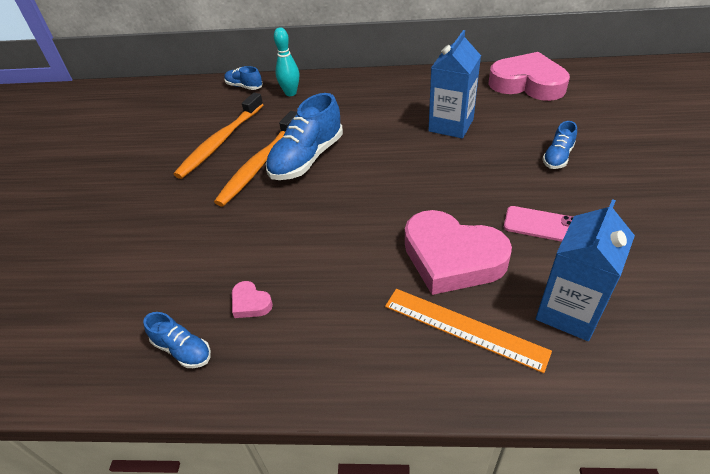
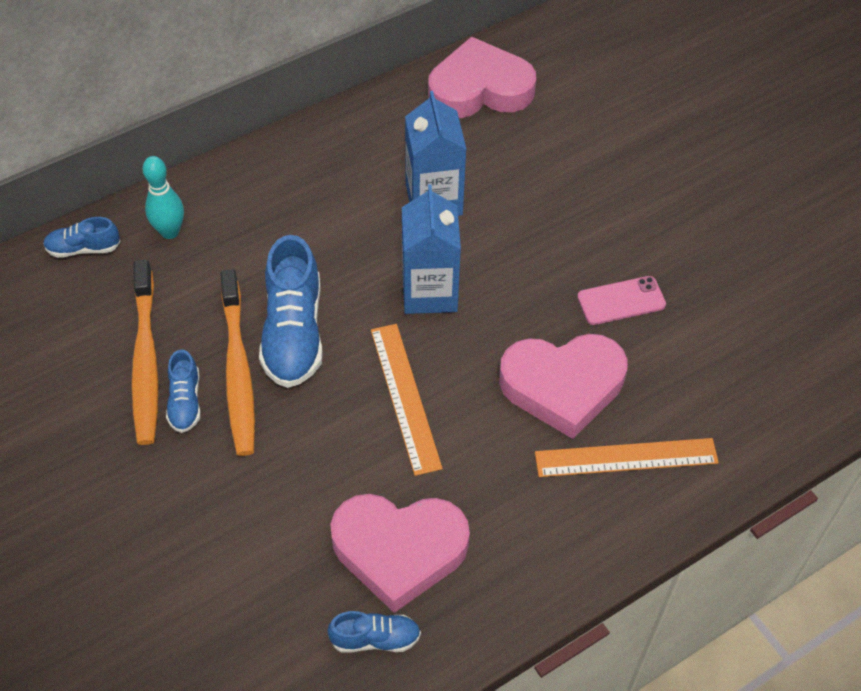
camera: 40 degrees left, 10 degrees up
pink heart [232,281,273,318] -> pink heart [330,494,470,613], size x2.43
blue carton [536,199,635,341] -> blue carton moved to [402,184,461,314]
blue shoe [543,121,577,169] -> blue shoe moved to [166,349,201,433]
none -> orange ruler [371,324,443,476]

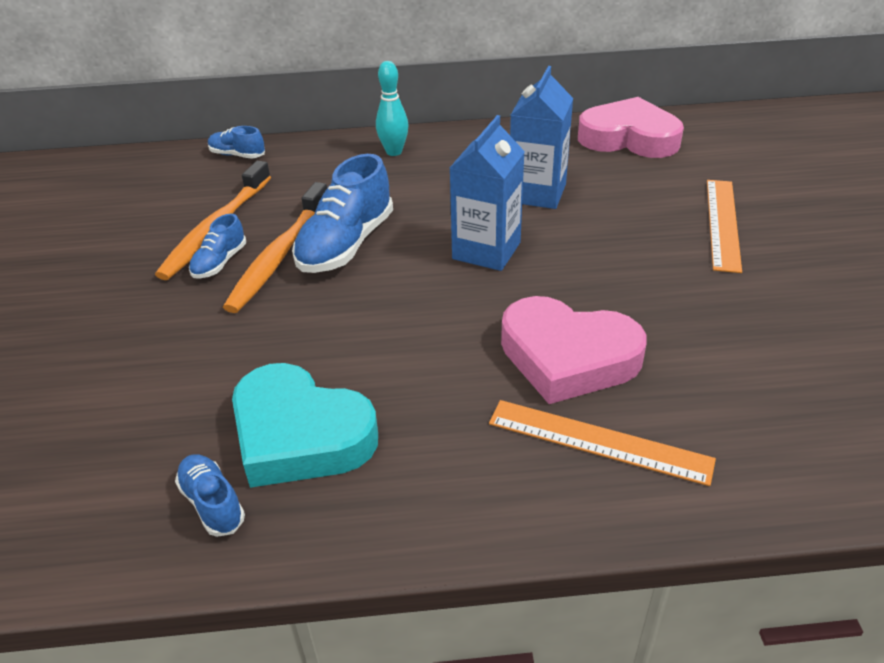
camera: 30 degrees right, 15 degrees down
turquoise bowling pin [143,156,184,239] -> turquoise bowling pin moved to [376,61,409,156]
blue shoe [327,611,421,653] -> blue shoe turned 150 degrees counterclockwise [175,454,245,537]
pink heart [330,494,470,613] -> turquoise heart [232,363,378,488]
orange ruler [371,324,443,476] -> orange ruler moved to [707,180,742,273]
pink phone [577,276,666,325] -> none

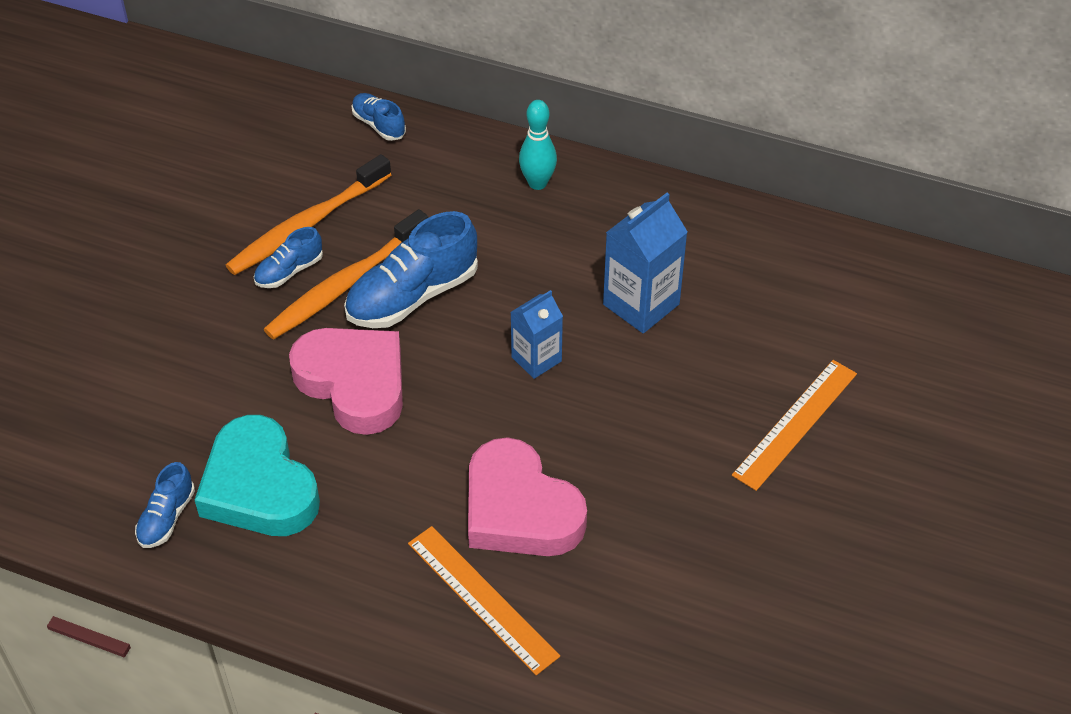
camera: 25 degrees right, 10 degrees up
blue shoe [175,454,245,537] -> blue shoe turned 150 degrees counterclockwise [135,462,195,548]
blue carton [450,115,525,271] -> blue carton [511,290,563,379], size x0.64
pink heart [578,97,684,158] -> pink heart moved to [289,328,403,435]

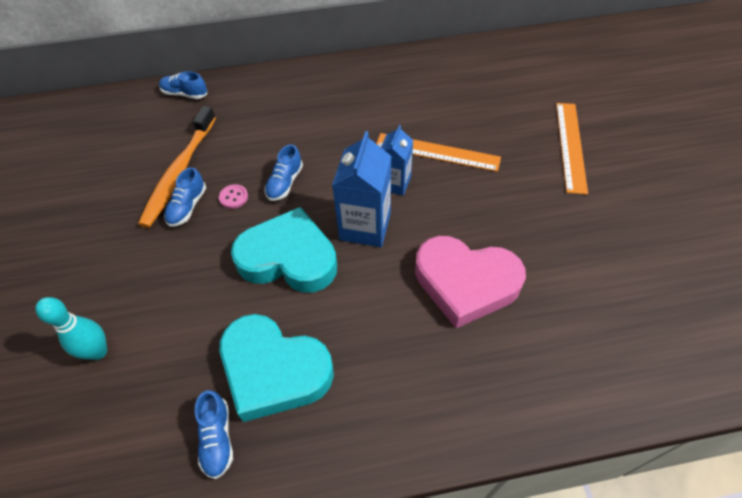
camera: 30 degrees left, 5 degrees up
orange toothbrush [263,209,428,340] -> pink button [219,184,248,209]
pink heart [289,328,403,435] -> turquoise heart [231,207,337,293]
blue shoe [344,211,478,328] -> blue shoe [265,144,303,201], size x0.53
orange ruler [408,526,560,675] -> orange ruler moved to [376,133,501,172]
turquoise bowling pin [519,100,557,190] -> turquoise bowling pin moved to [35,297,107,360]
blue carton [603,193,688,334] -> blue carton moved to [332,131,391,247]

